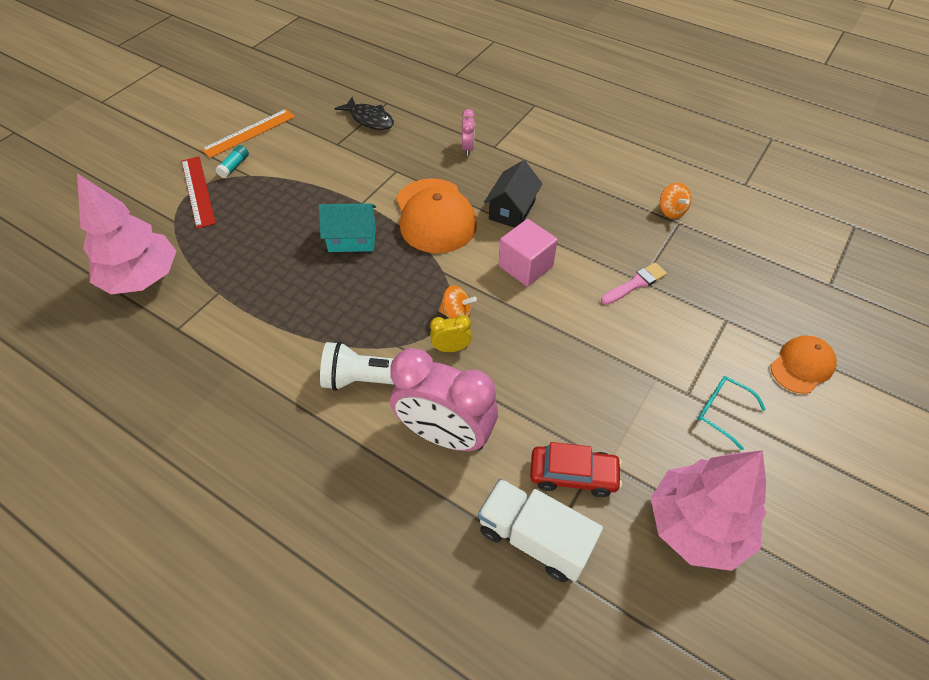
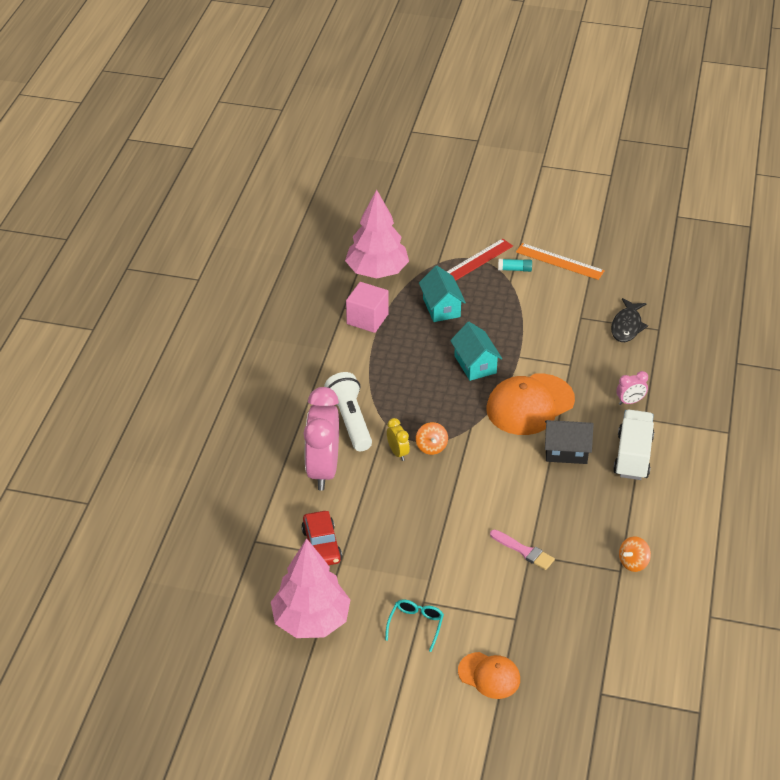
camera: 70 degrees right, 10 degrees down
white truck [478,479,603,582] -> white truck moved to [613,410,654,480]
pink cube [499,219,558,287] -> pink cube moved to [346,282,389,333]
none -> turquoise house [419,266,466,322]

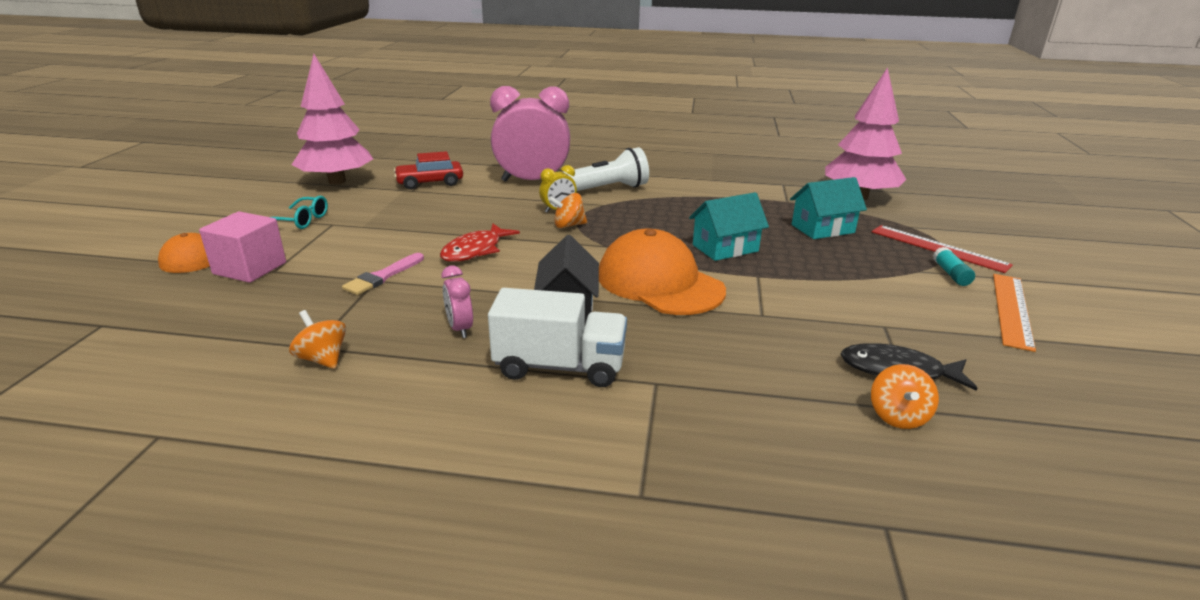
camera: 85 degrees right, 15 degrees down
pink cube [346,282,389,333] -> pink cube moved to [199,211,286,283]
pink clock [616,371,648,405] -> pink clock moved to [442,266,473,338]
none -> red fish [440,224,520,262]
none -> orange spinning top [871,364,939,429]

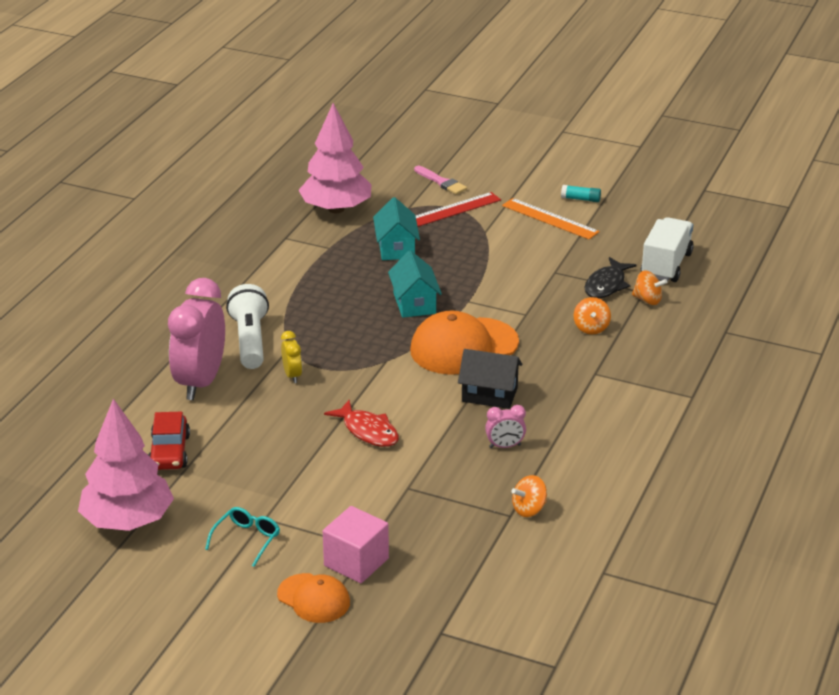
camera: 75 degrees left, 5 degrees up
pink brush [342,253,424,295] -> pink brush moved to [414,166,467,195]
white truck [488,288,627,387] -> white truck moved to [641,217,694,282]
orange spinning top [548,193,587,228] -> orange spinning top moved to [574,297,611,334]
turquoise glue stick [933,247,975,286] -> turquoise glue stick moved to [561,185,601,202]

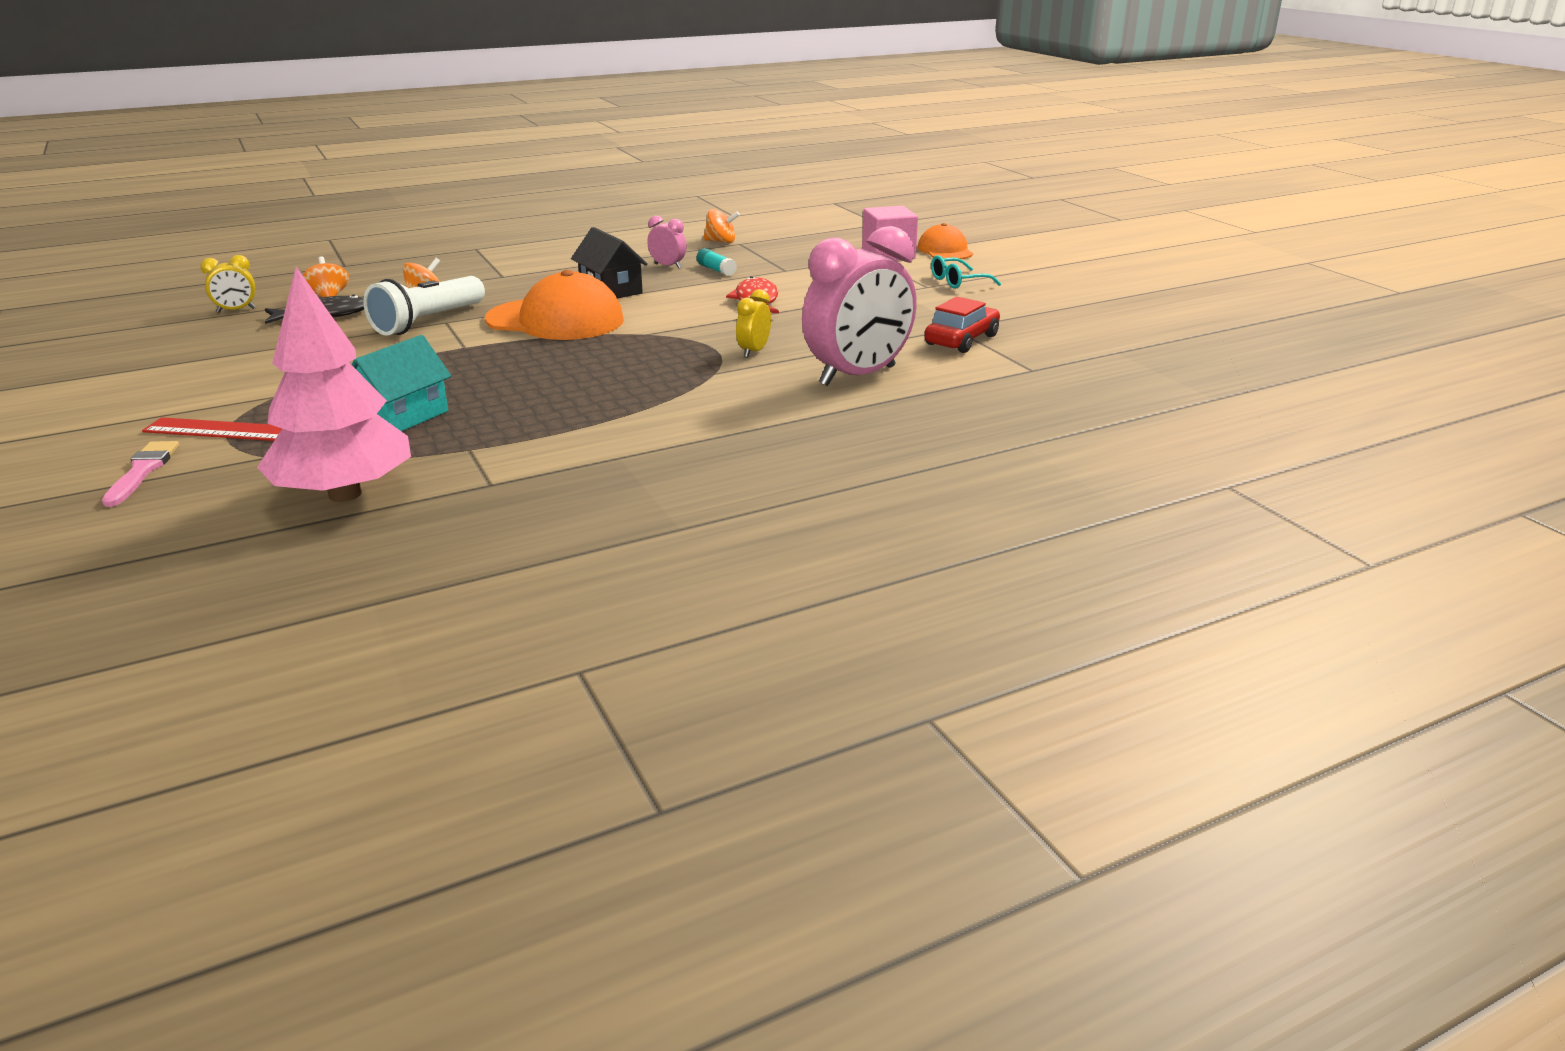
camera: 140 degrees left, 5 degrees down
pink tree [78,399,174,531] -> none
white flashlight [226,284,269,369] -> white flashlight moved to [364,276,485,335]
turquoise house [388,250,442,318] -> none
orange ruler [502,198,600,240] -> none
turquoise glue stick [561,185,601,202] -> turquoise glue stick moved to [697,248,737,276]
white truck [641,217,694,282] -> yellow clock [200,255,256,313]

